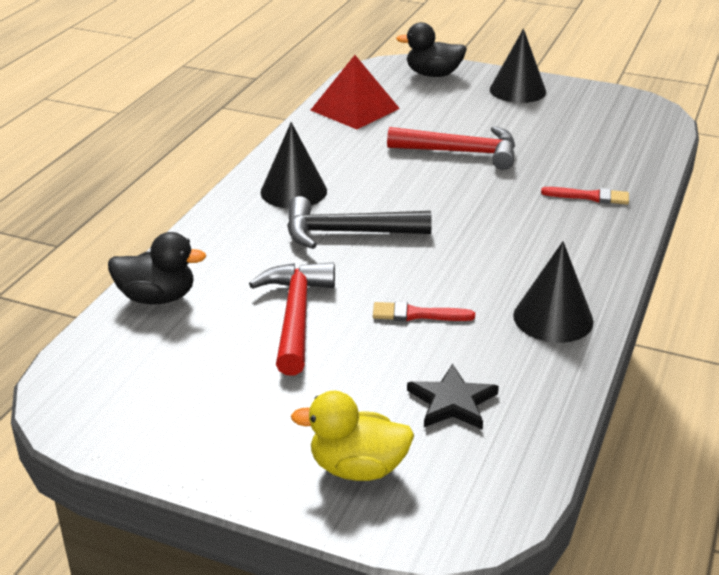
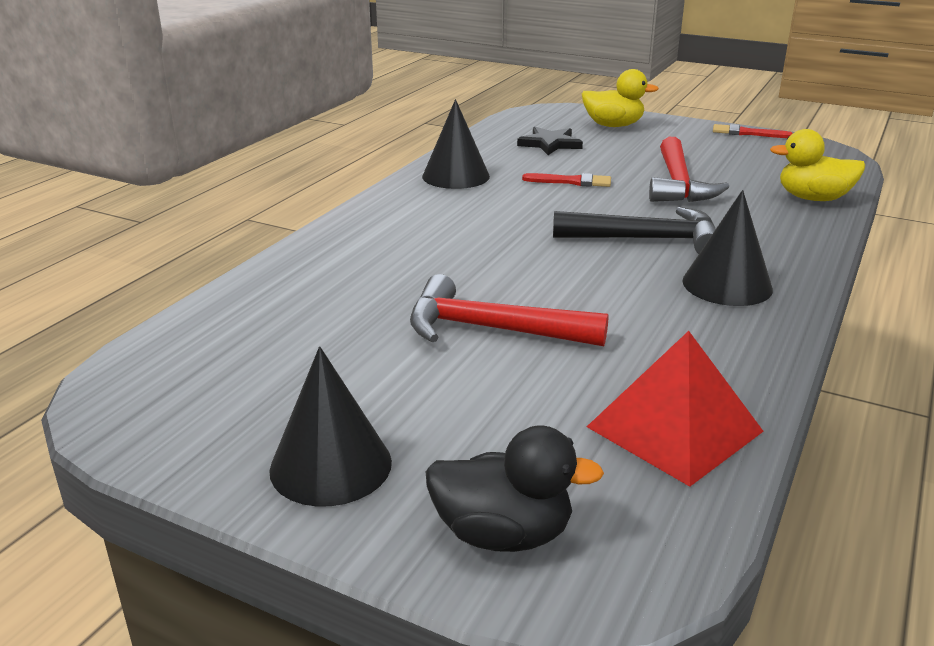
camera: 175 degrees left, 5 degrees down
black duck [108,232,206,305] -> yellow duck [770,129,865,201]
red brush [541,187,629,204] -> red brush moved to [713,124,793,138]

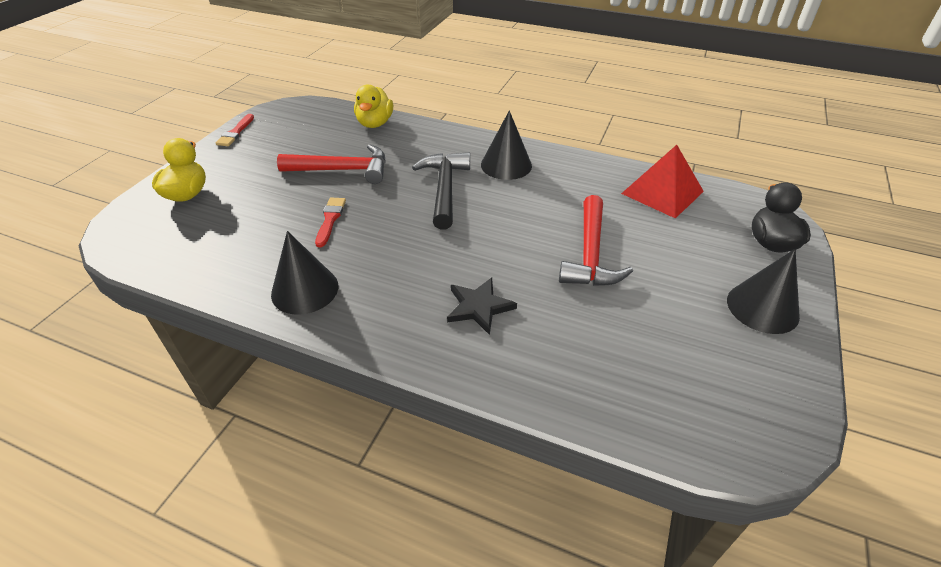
camera: 95 degrees left, 15 degrees up
black star [517,127,583,155] -> black star moved to [447,277,517,335]

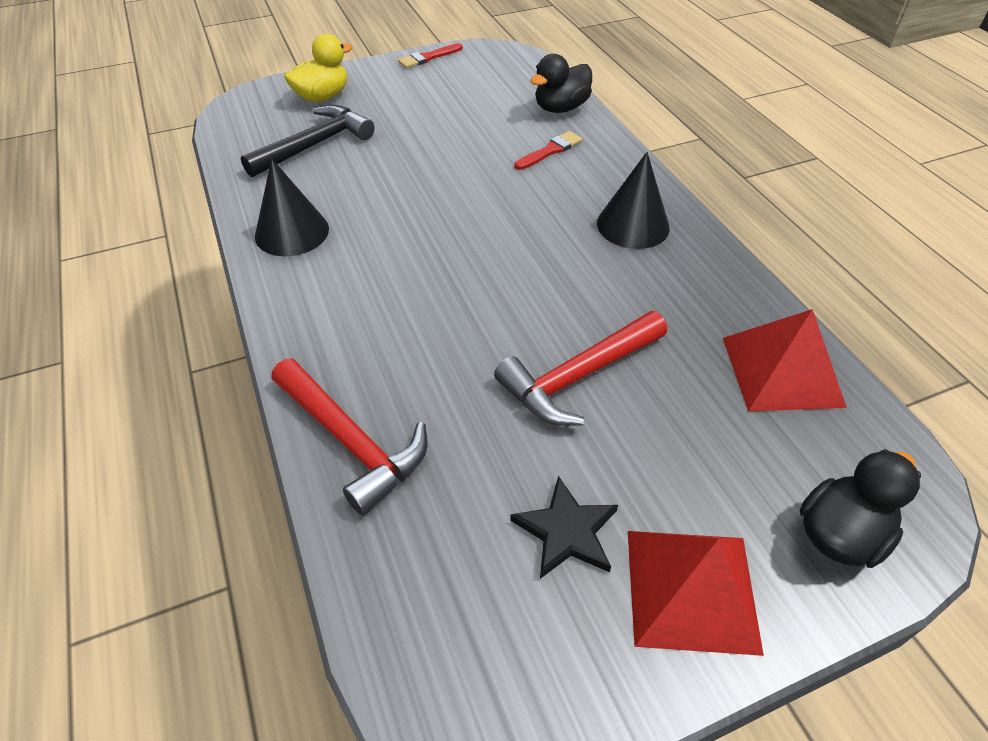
camera: 45 degrees right, 5 degrees up
red hammer [277,144,386,184] -> red hammer moved to [271,358,428,516]
red brush [315,198,346,247] -> red brush moved to [514,131,582,170]
yellow duck [354,84,393,128] -> black duck [530,54,592,113]
black hammer [412,152,470,229] -> black hammer moved to [241,105,375,178]
black star [447,277,517,335] -> black star moved to [510,476,618,579]
black cone [727,249,800,334] -> red pyramid [628,531,764,656]

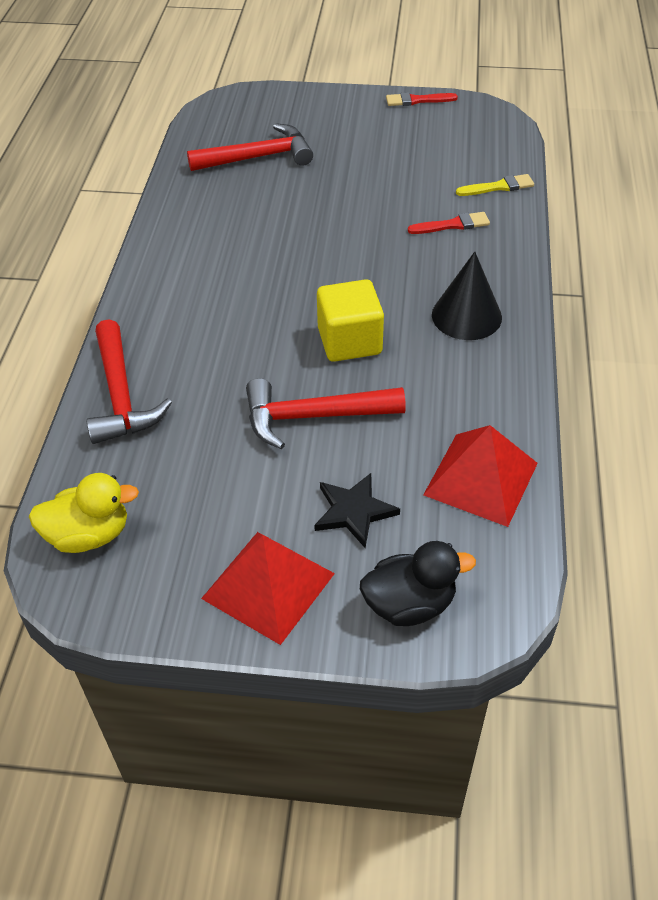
camera: 30 degrees right, 0 degrees up
black hammer [241,105,375,178] -> red hammer [187,123,313,171]
black cone [255,159,329,256] -> none
yellow duck [284,34,353,102] -> yellow duck moved to [29,473,139,553]
black star [510,476,618,579] -> black star moved to [314,473,400,548]
black duck [530,54,592,113] -> yellow brush [456,174,534,196]
none -> yellow cube [317,279,384,362]

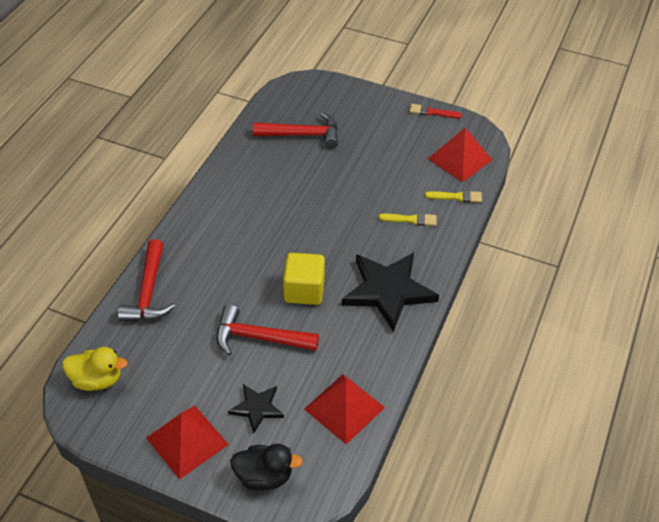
camera: 15 degrees right, 0 degrees up
red brush [408,212,490,234] -> yellow brush [378,213,437,226]
black cone [432,252,502,340] -> black star [342,252,439,332]
none -> red pyramid [428,128,492,182]

